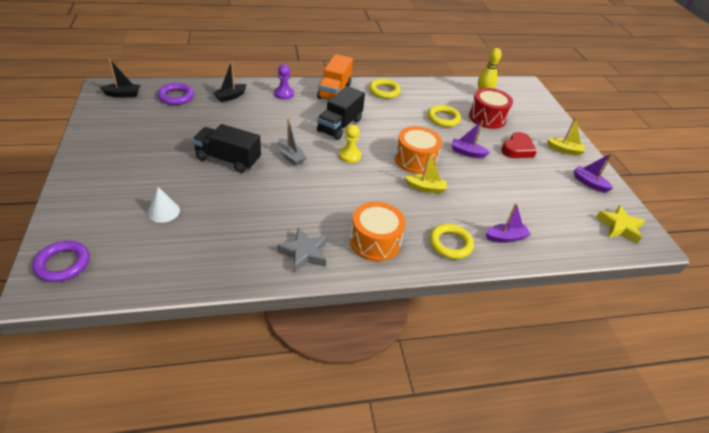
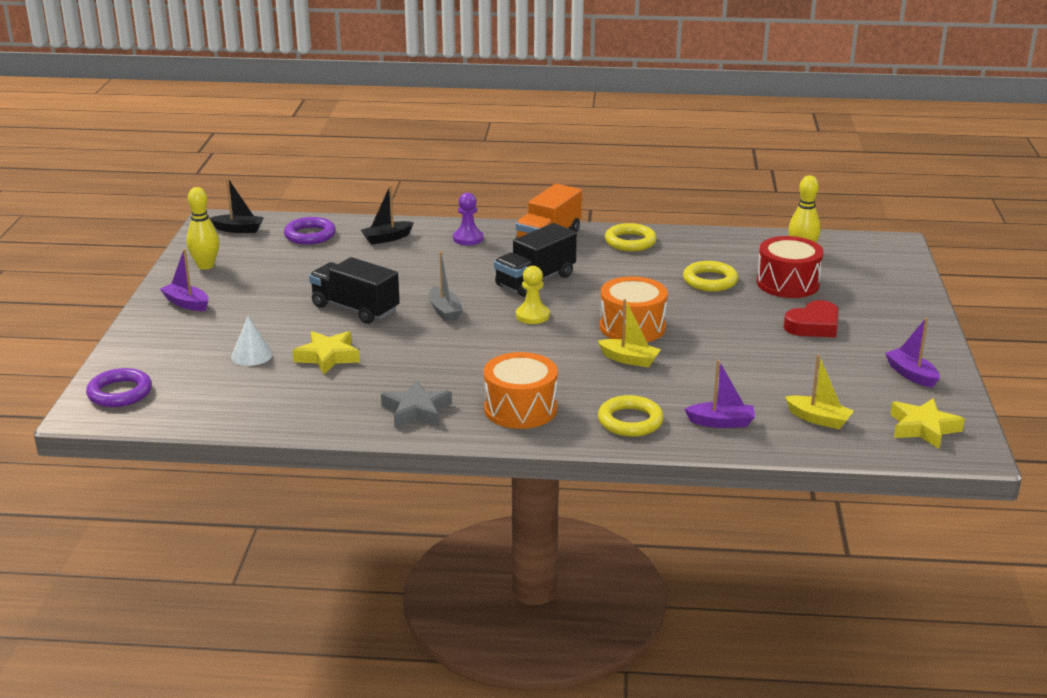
camera: 20 degrees right, 15 degrees down
purple boat [451,120,490,158] -> purple boat moved to [160,249,209,311]
yellow boat [547,117,585,156] -> yellow boat moved to [785,355,854,429]
none -> yellow bowling pin [187,187,219,270]
none -> yellow star [292,331,360,374]

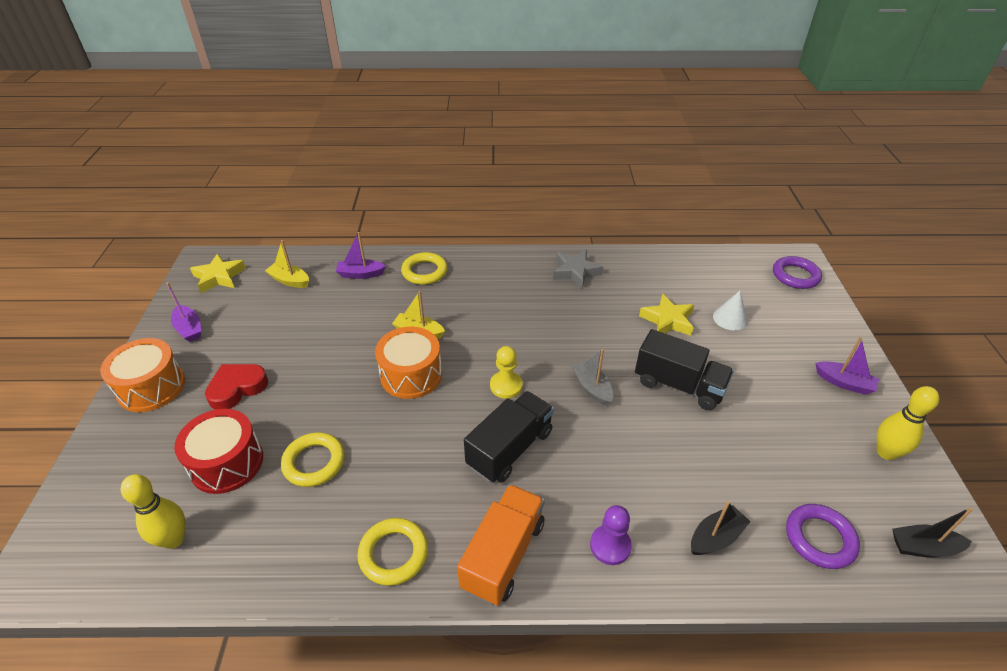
camera: 175 degrees right, 15 degrees up
orange drum [484,352,558,429] -> orange drum moved to [100,338,185,412]

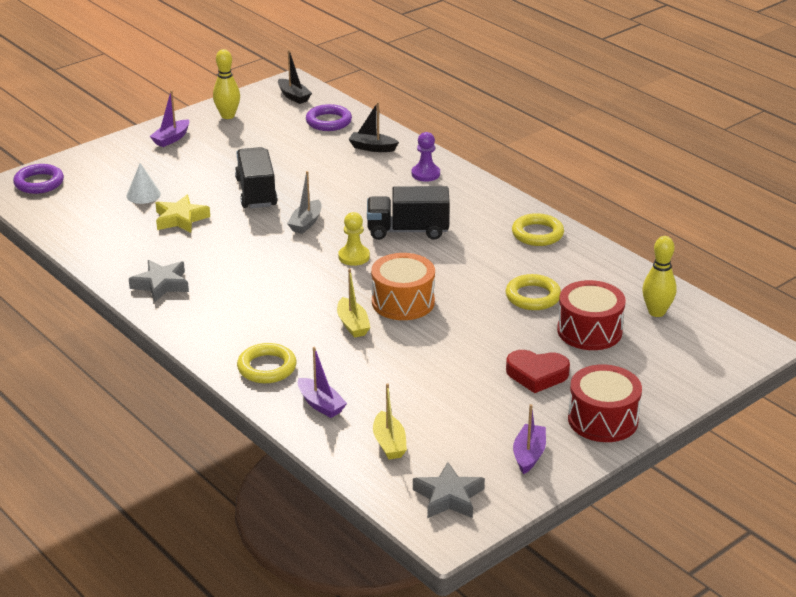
camera: 130 degrees left, 10 degrees down
orange drum [100,338,185,412] -> red drum [568,364,642,442]
yellow star [190,254,246,293] -> grey star [413,462,485,518]
orange truck [457,484,545,606] -> none
purple boat [816,337,879,395] -> purple boat turned 135 degrees counterclockwise [150,90,189,147]

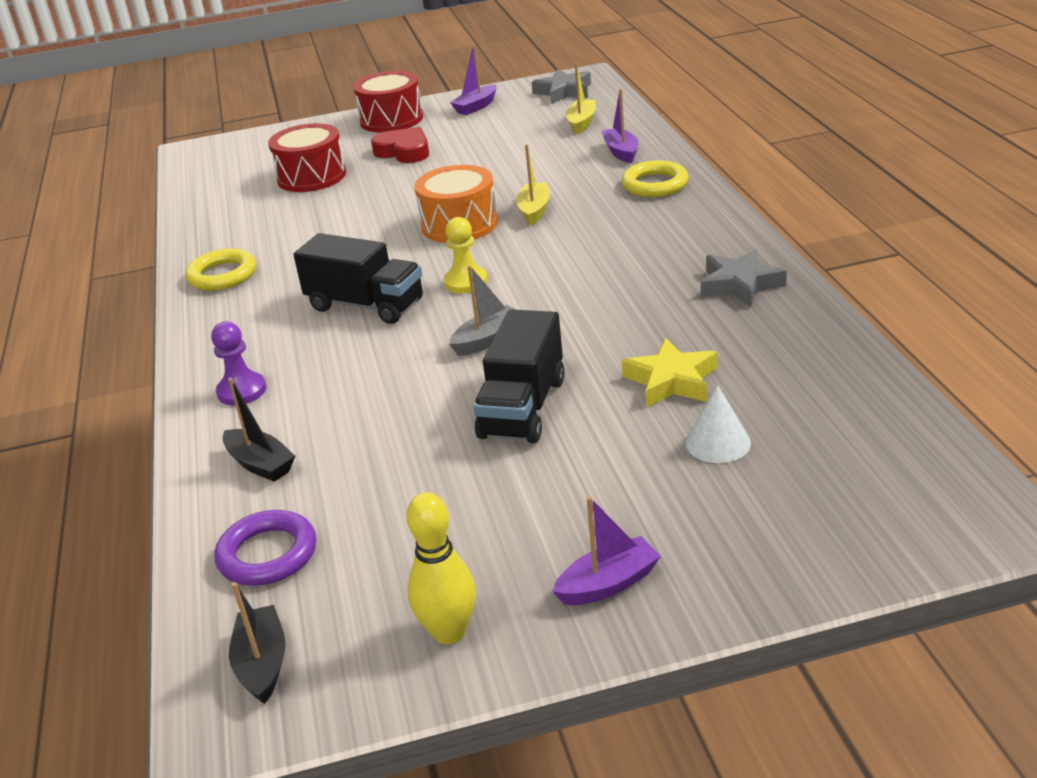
camera: 150 degrees left, 0 degrees up
purple ring [13,164,64,194] -> none
yellow ring [505,274,561,310] -> none
yellow bowling pin [642,236,676,317] -> none

